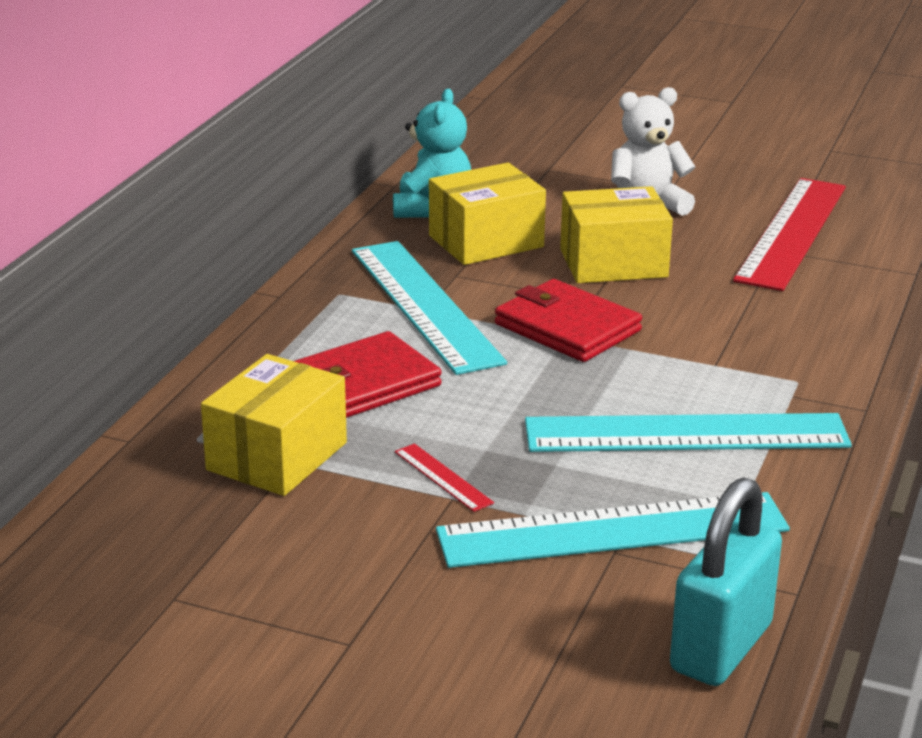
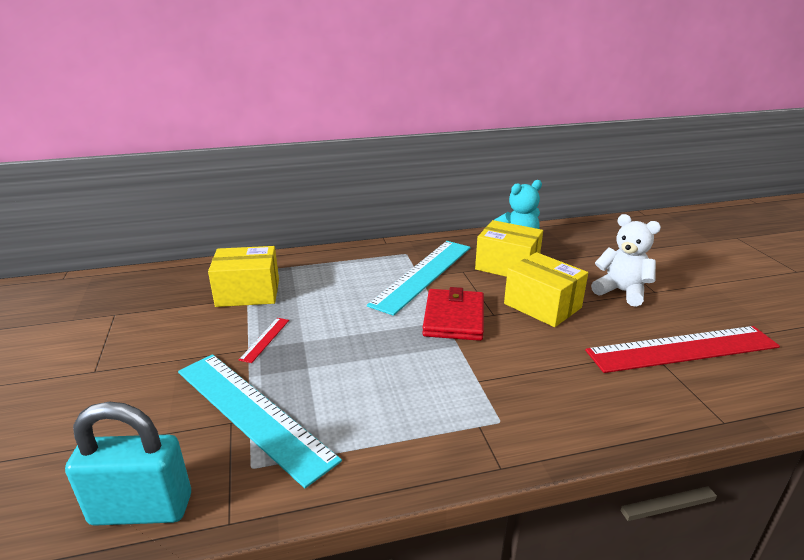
camera: 55 degrees right, 0 degrees up
red wallet [294,331,442,418] -> none
turquoise ruler [525,413,852,452] -> none

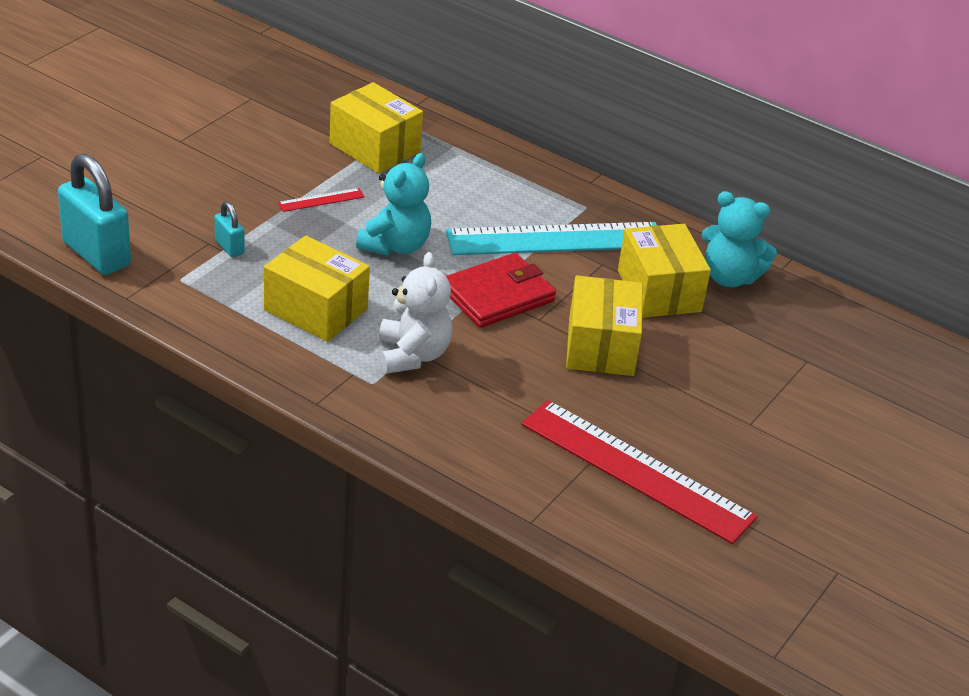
camera: 45 degrees right, 10 degrees up
turquoise ruler [178,354,342,488] -> turquoise padlock [215,201,245,257]
white teddy bear [591,214,661,307] -> white teddy bear moved to [379,252,453,374]
none -> yellow box [264,235,370,342]
none -> turquoise teddy bear [356,153,431,256]

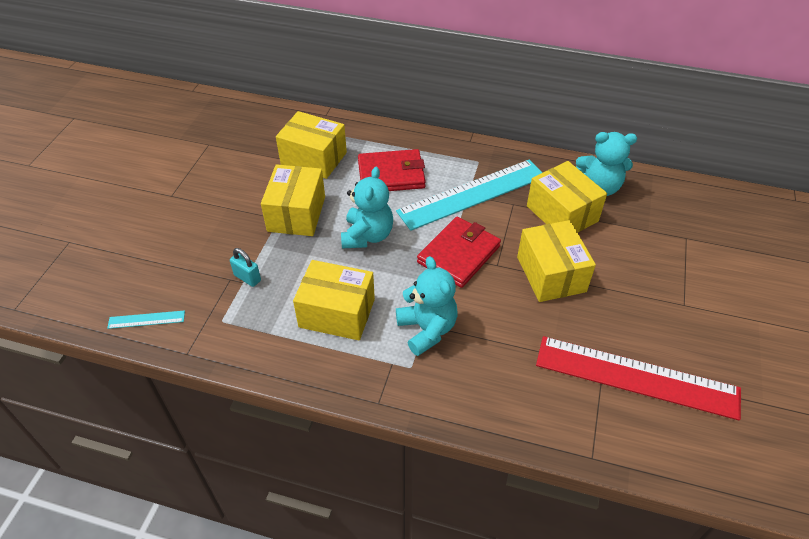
camera: 15 degrees left, 10 degrees up
turquoise padlock [58,153,131,275] -> turquoise ruler [107,310,185,329]
red ruler [278,188,365,212] -> yellow box [261,164,325,236]
white teddy bear [379,252,453,374] -> turquoise teddy bear [396,256,458,356]
none -> red wallet [358,149,426,191]

